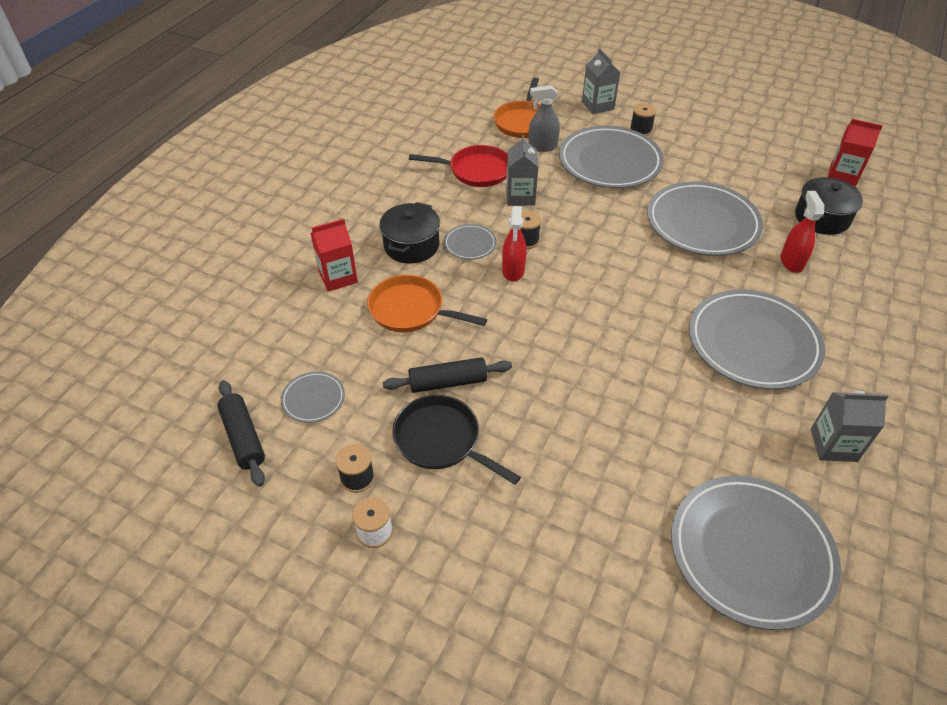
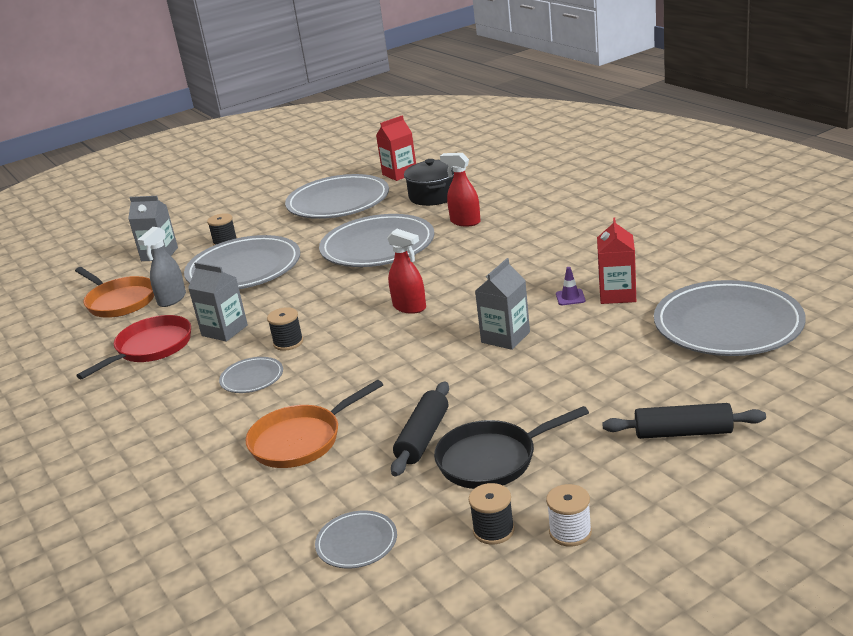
camera: 55 degrees left, 20 degrees down
black rolling pin [217,380,265,487] -> black rolling pin moved to [602,403,766,439]
red carton [310,219,358,292] -> red carton moved to [597,217,636,304]
black pot [379,202,440,264] -> none
red spray bottle [502,206,526,282] -> red spray bottle moved to [387,229,426,314]
grey plate [689,290,825,390] -> grey plate moved to [285,174,389,219]
grey carton [811,391,889,462] -> grey carton moved to [475,258,530,350]
none -> purple traffic cone [556,267,585,305]

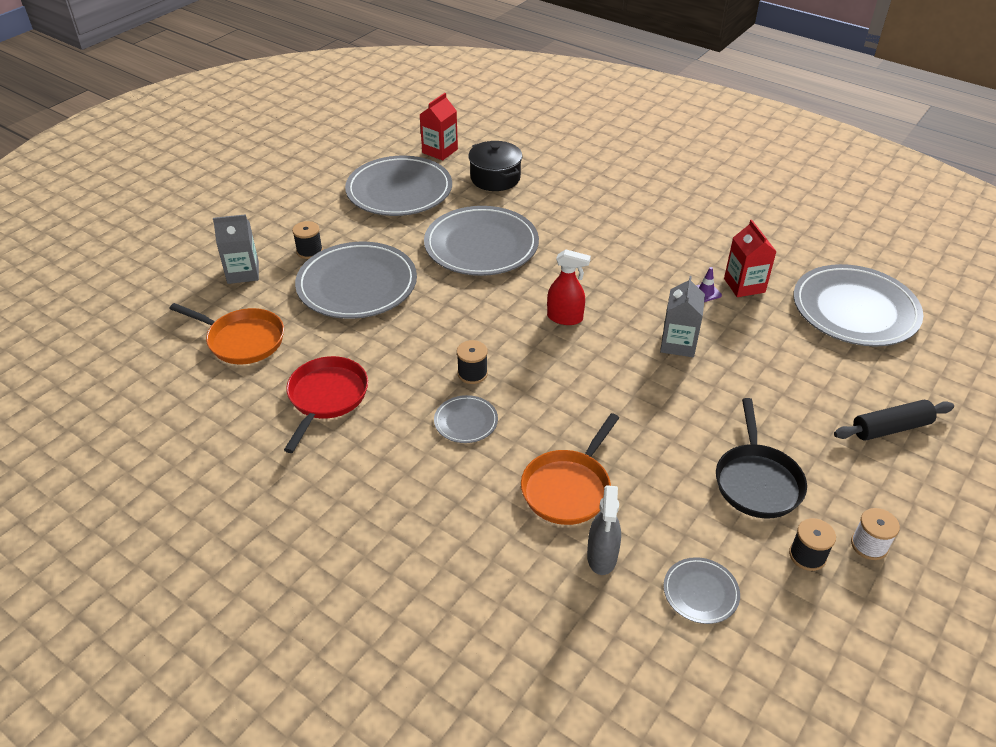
camera: 25 degrees left, 15 degrees up
grey spray bottle [137,227,186,307] -> grey spray bottle moved to [587,485,621,575]
grey carton [188,262,248,342] -> none
black rolling pin [391,382,449,476] -> none
black pan [434,406,589,489] -> black pan turned 45 degrees counterclockwise [716,398,807,519]
red spray bottle [440,153,481,226] -> none

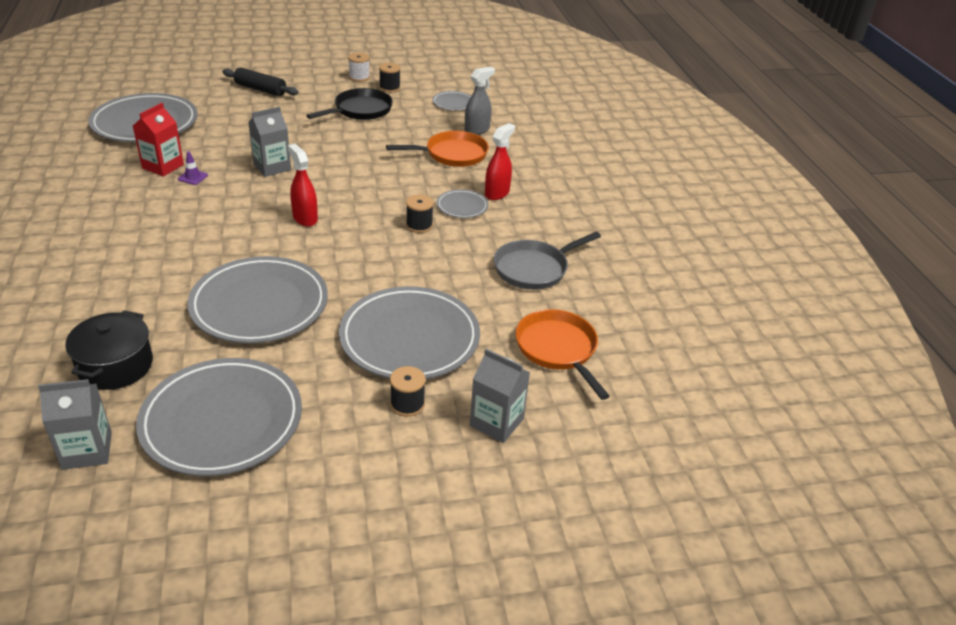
camera: 140 degrees left, 5 degrees down
red pan [284,356,368,453] -> grey pan [494,232,601,290]
red carton [419,93,458,160] -> grey carton [38,379,112,470]
none -> red spray bottle [485,123,515,200]

